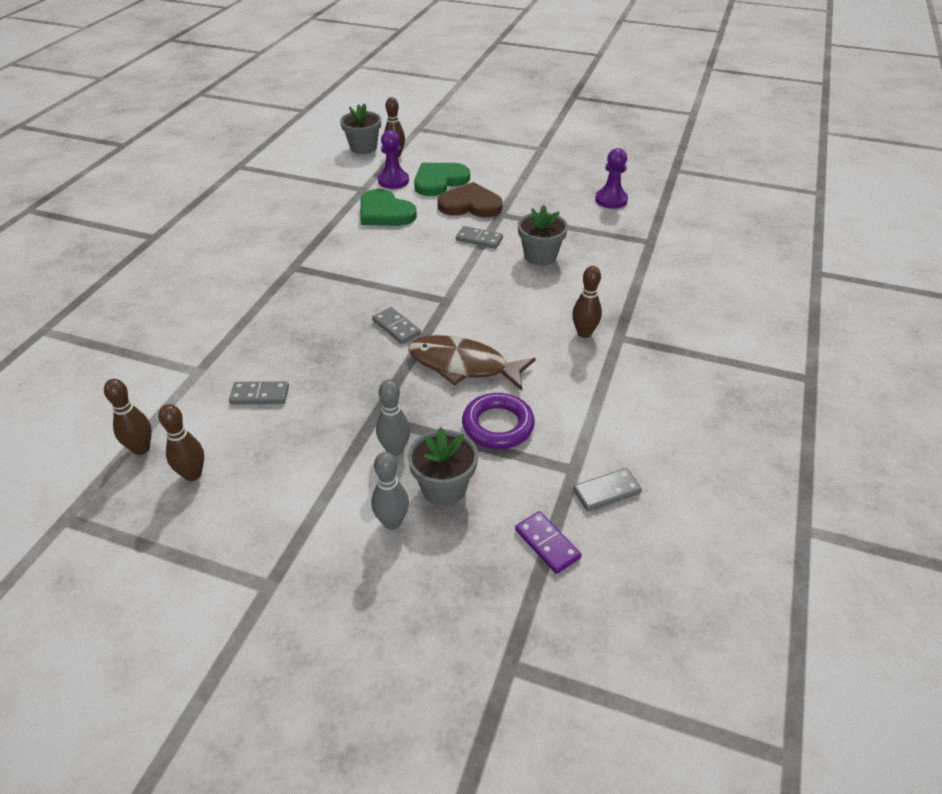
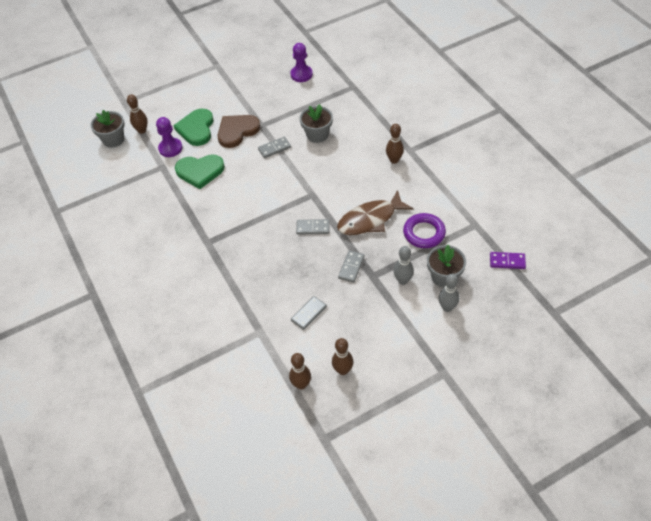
camera: 45 degrees left, 10 degrees up
grey domino [573,468,642,511] -> grey domino moved to [338,251,364,283]

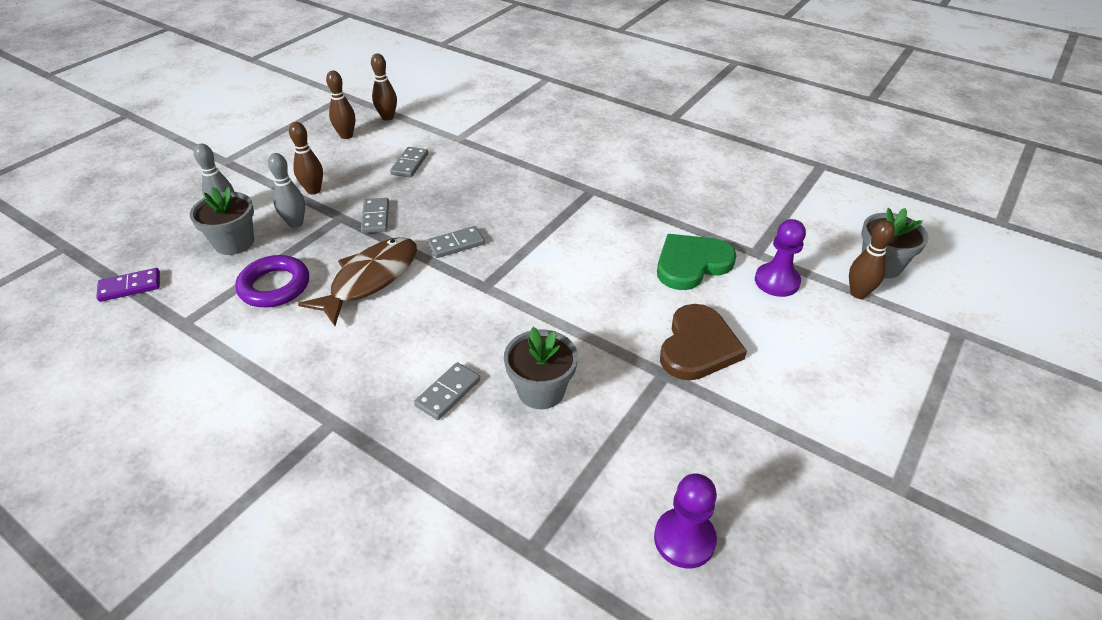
camera: 150 degrees right, 10 degrees down
green heart [173,109,214,146] -> none
grey domino [258,137,291,158] -> grey domino moved to [414,362,480,420]
brown bowling pin [386,124,404,164] -> brown bowling pin moved to [289,122,323,195]

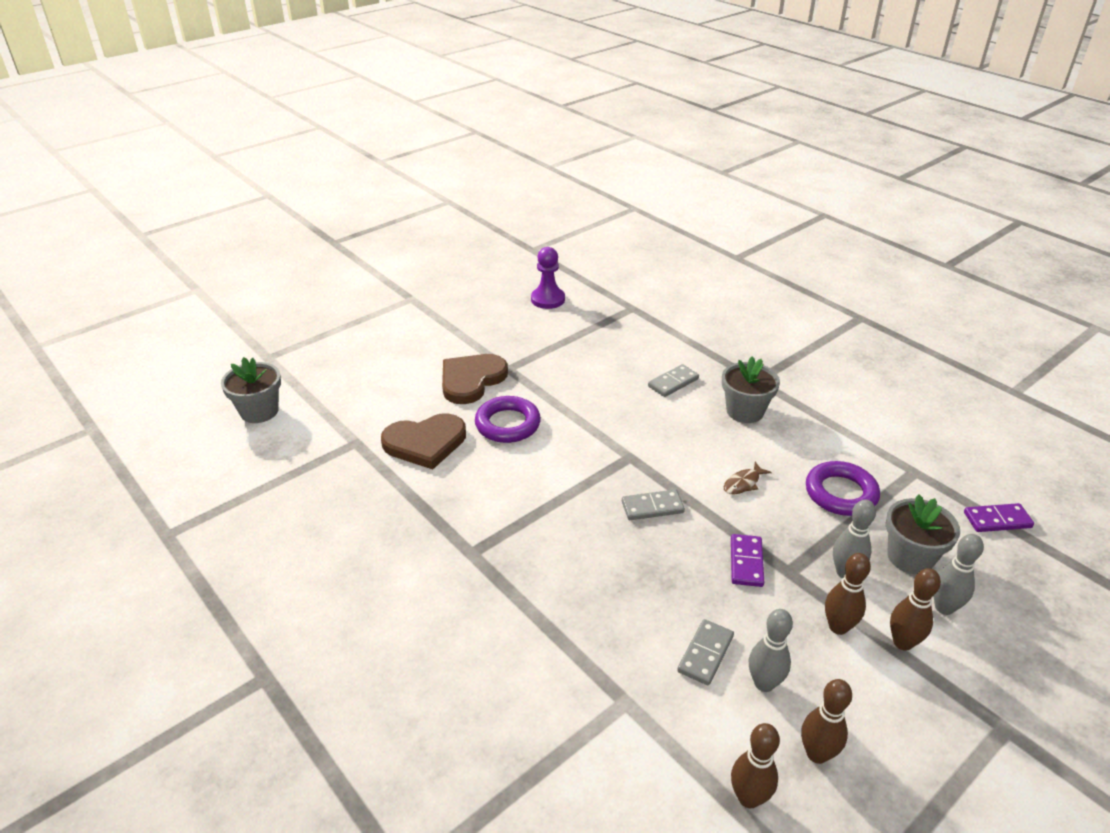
camera: 165 degrees left, 5 degrees down
brown fish [298,237,417,326] -> brown fish [724,462,772,494], size x0.43
grey domino [361,198,389,233] -> purple domino [731,534,764,587]
grey flower pot [504,327,578,409] -> grey flower pot moved to [722,357,780,423]
green heart [657,234,736,290] -> brown heart [381,413,466,469]
purple pawn [755,219,806,297] -> none
brown bowling pin [849,220,895,299] -> brown bowling pin moved to [890,568,941,651]
none -> purple ring [475,396,541,443]
none -> grey bowling pin [749,609,793,692]

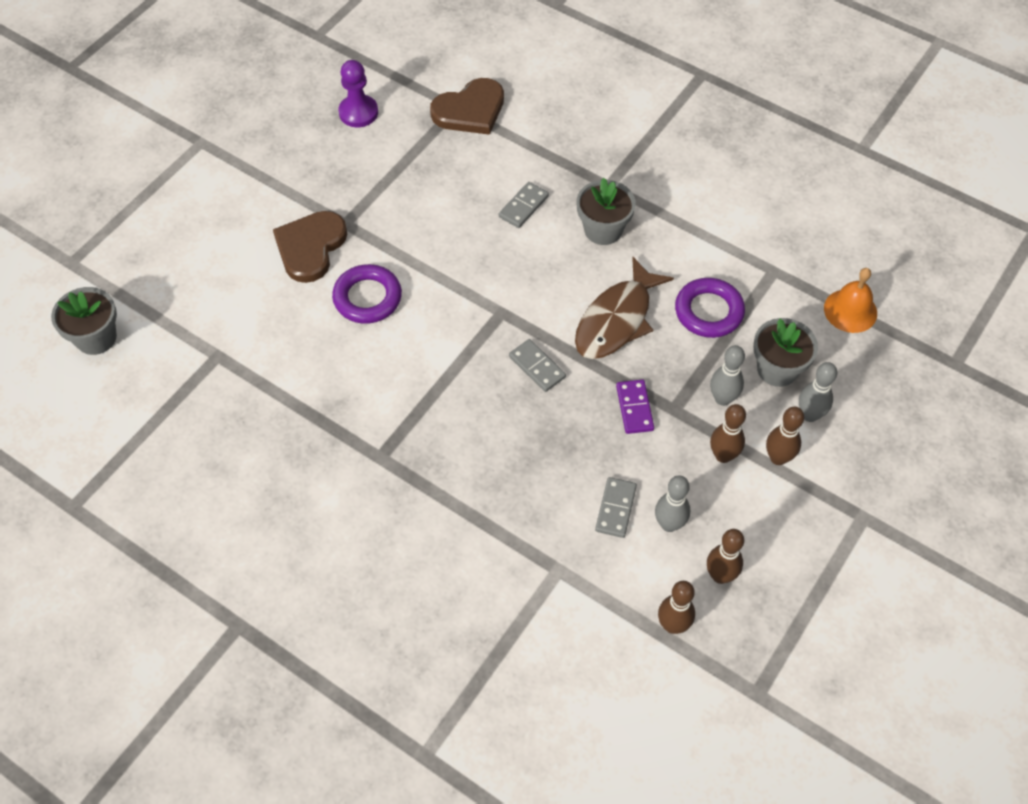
camera: 15 degrees left, 20 degrees up
brown heart [381,413,466,469] -> brown heart moved to [430,78,504,135]
grey domino [622,489,685,520] -> grey domino turned 75 degrees clockwise [509,339,566,392]
brown fish [724,462,772,494] -> brown fish [575,257,674,359], size x2.34
purple domino [964,503,1034,532] -> orange bell [824,268,877,333]

